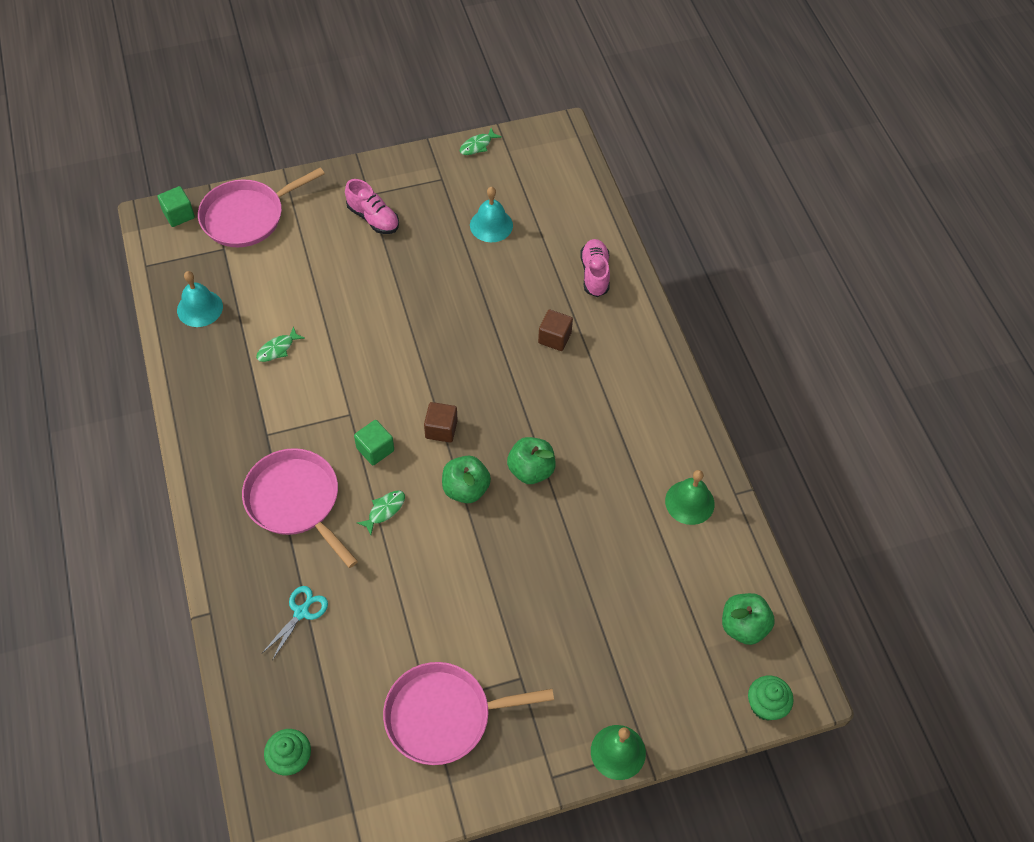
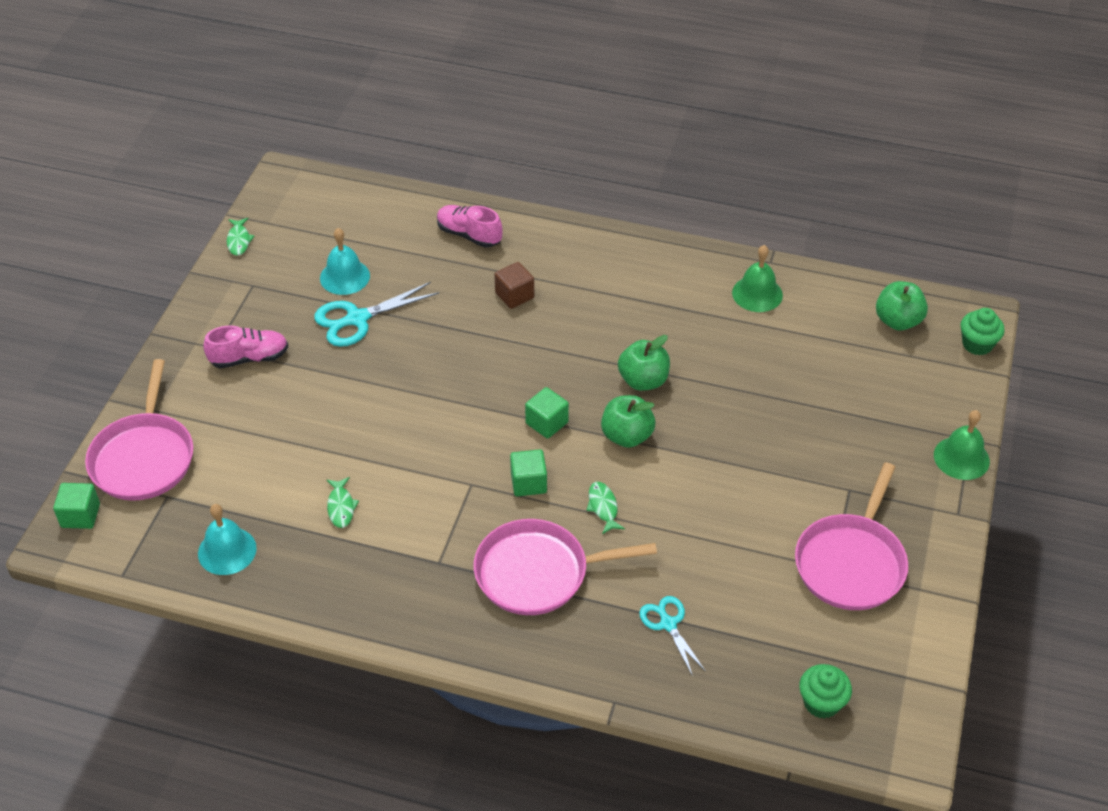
camera: 55 degrees left, 10 degrees down
brown cube [424,402,458,442] -> green cube [525,387,569,439]
none -> turquoise scissors [314,282,439,347]

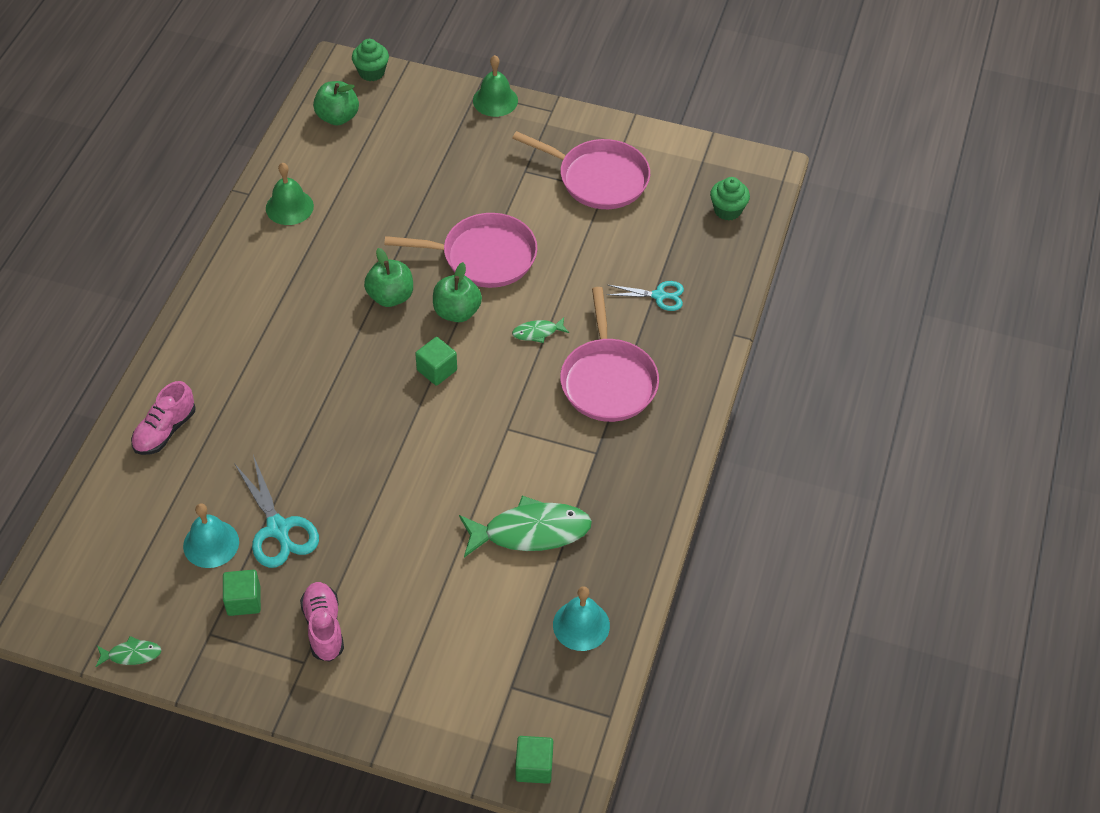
camera: 90 degrees left, 5 degrees up
pink pan [85,359,193,501] -> pink pan moved to [384,213,537,288]
green fish [327,477,359,528] -> green fish [459,496,592,558], size x2.14
brown cube [494,262,534,309] -> none
green cube [510,449,547,496] -> green cube moved to [223,570,261,616]
turquoise scissors [639,596,706,676] -> turquoise scissors turned 150 degrees counterclockwise [606,281,684,311]

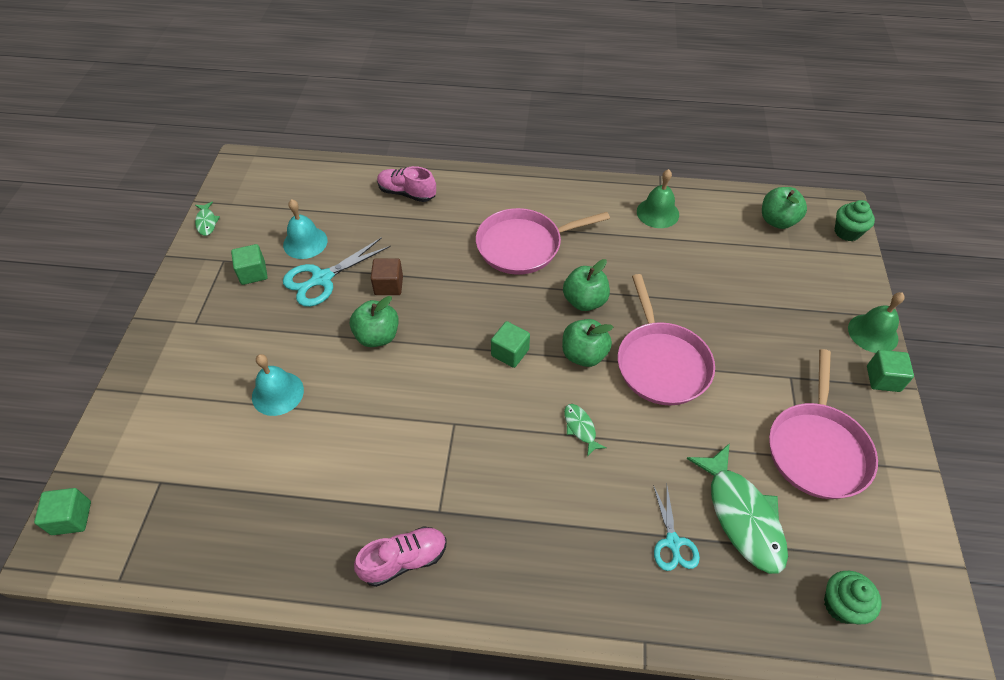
camera: 80 degrees right, 0 degrees up
pink shoe [300,582,344,662] -> pink shoe moved to [354,526,446,587]
green fish [459,496,592,558] -> green fish moved to [686,443,788,574]
turquoise bell [553,586,610,651] -> turquoise bell moved to [252,354,304,416]
pink pan [560,287,659,422] -> pink pan moved to [476,208,610,275]
none -> green apple [350,296,399,347]
none -> brown cube [371,258,403,295]
none -> green cube [867,350,914,392]

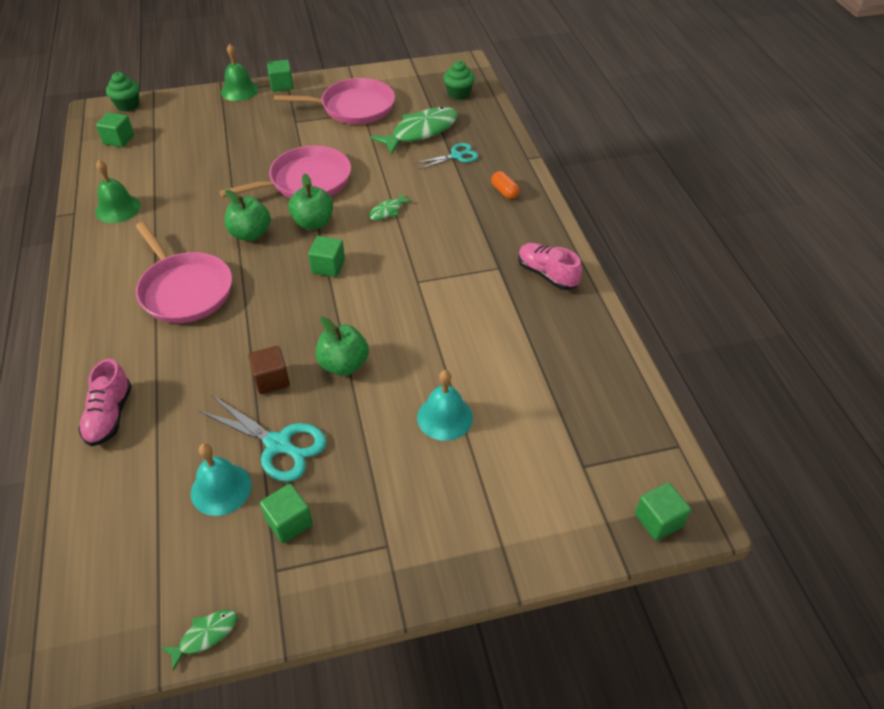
camera: 110 degrees left, 5 degrees down
green apple [762,187,807,229] -> green cube [96,112,134,147]
none -> orange capsule [491,171,519,199]

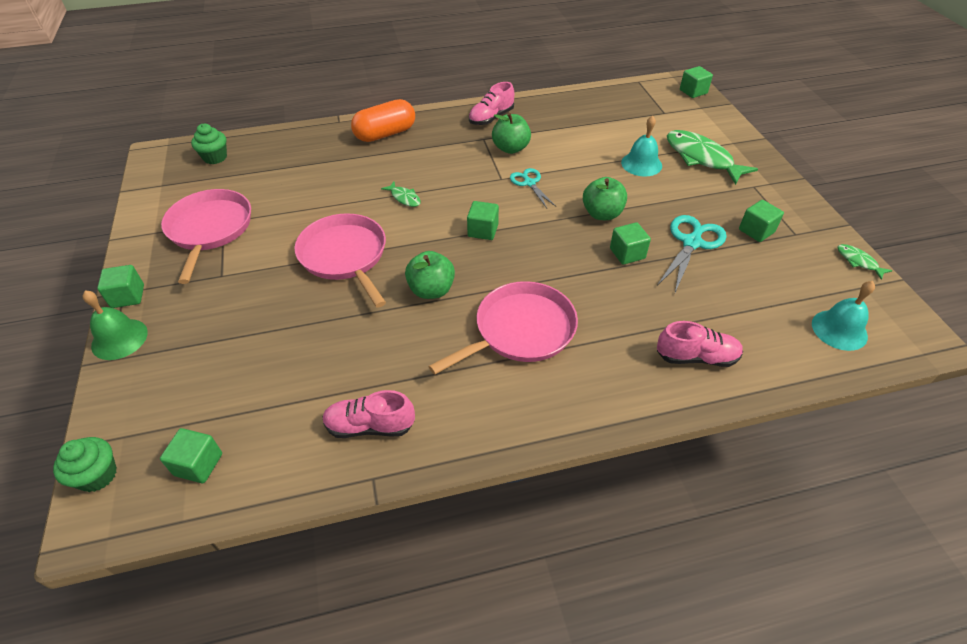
camera: 90 degrees left, 0 degrees up
green bell [95,160,141,223] -> pink shoe [322,390,415,438]
turquoise bell [191,443,252,516] -> turquoise bell moved to [812,281,875,351]
brown cube [248,346,290,394] -> green cube [610,222,651,265]
green apple [288,174,333,230] -> green apple moved to [492,113,531,154]
green fish [371,107,458,155] -> green fish moved to [667,130,758,185]
turquoise scissors [416,143,478,169] -> turquoise scissors moved to [510,168,556,208]
orange capsule [491,171,519,199] -> orange capsule [351,99,415,142], size x2.03

